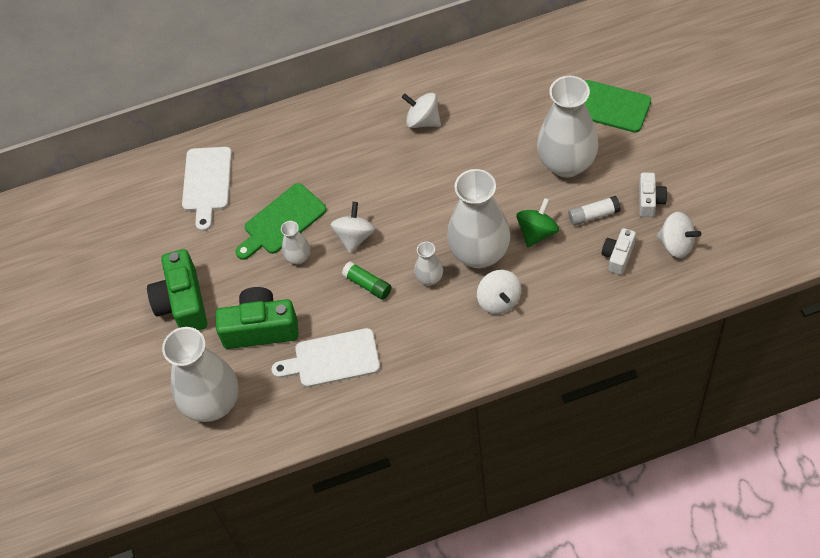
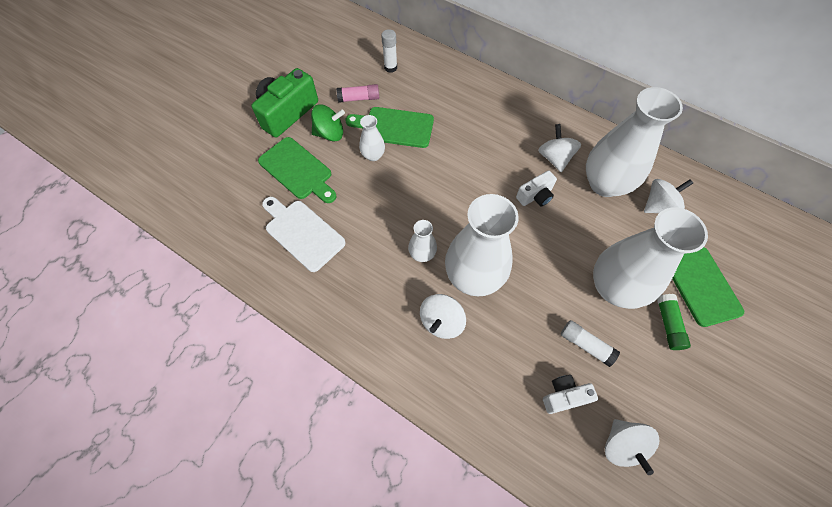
camera: 45 degrees right, 5 degrees up
white vase [162,327,238,422] -> white vase moved to [586,87,683,197]
white cutting board [182,147,232,231] -> white glue stick [381,29,397,73]
green camera [215,287,299,349] -> green cutting board [258,137,337,203]
white spinning top [330,202,375,253] -> white spinning top moved to [644,179,693,213]
green glue stick [342,261,391,300] -> green glue stick moved to [657,294,691,350]
green spinning top [516,198,559,247] -> green spinning top moved to [311,104,345,141]
white camera [639,173,667,217] -> white camera moved to [516,170,557,207]
none -> pink glue stick [336,84,379,103]

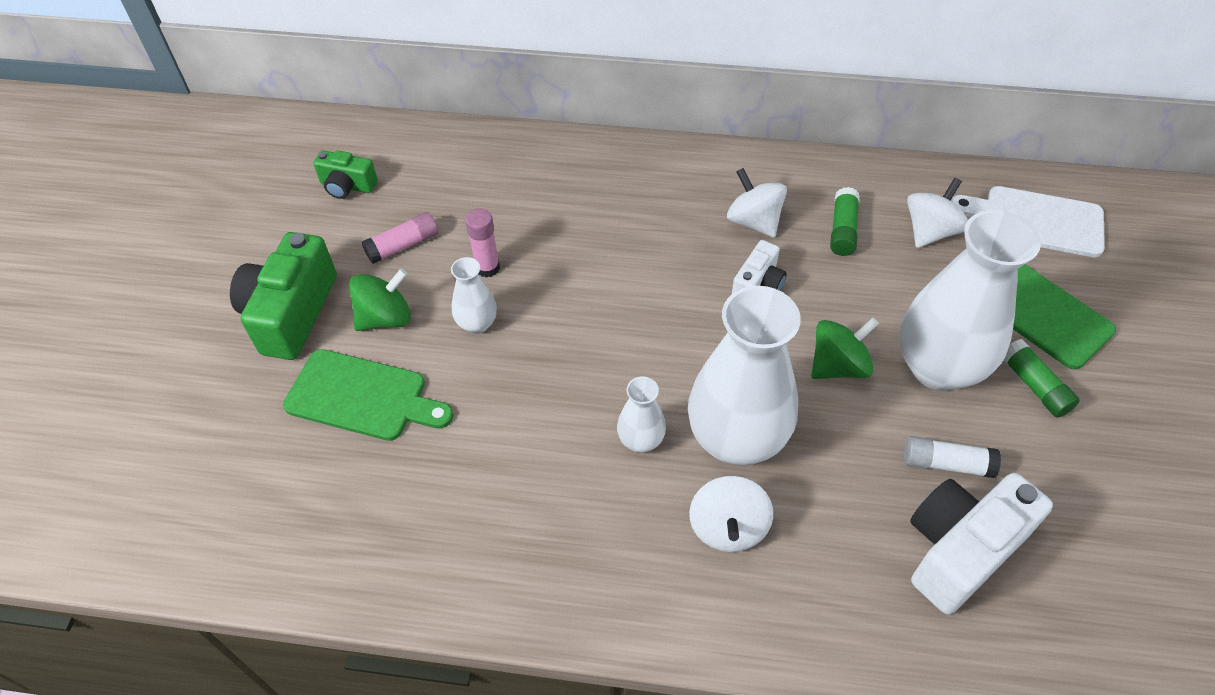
camera: 25 degrees left, 10 degrees down
white cutting board [262,197,346,272] -> white cutting board moved to [951,186,1105,257]
green cutting board [345,107,434,148] -> pink glue stick [465,209,500,278]
white glue stick [381,29,397,73] -> none
white camera [543,375,598,414] -> white camera [910,473,1053,615], size x1.82
white vase [586,87,683,197] -> green glue stick [830,187,860,256]
white spinning top [605,419,659,475] -> none
none -> green camera [313,150,378,199]
none -> green spinning top [811,317,879,379]

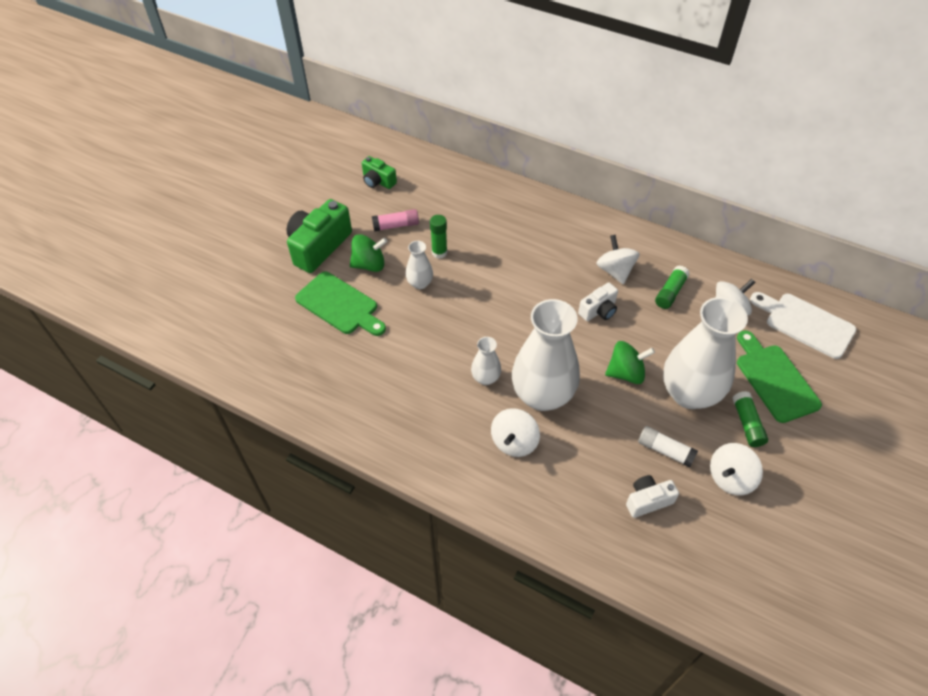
camera: 20 degrees right, 0 degrees up
pink glue stick [465,209,500,278] -> green glue stick [430,215,447,259]
white camera [910,473,1053,615] -> white camera [626,475,679,518], size x0.55
none -> white spinning top [710,443,763,496]

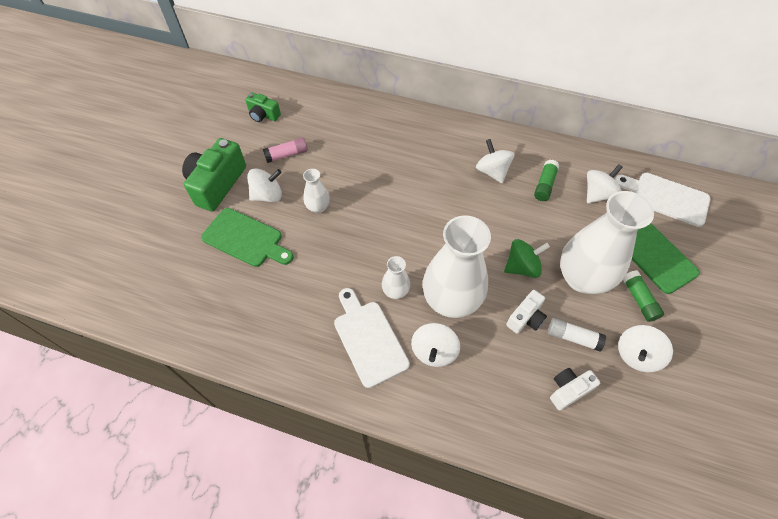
camera: 10 degrees left, 5 degrees up
green spinning top [350,234,387,272] -> white spinning top [247,168,282,202]
green glue stick [430,215,447,259] -> none
white camera [578,282,618,321] -> white camera moved to [506,290,547,334]
none -> white cutting board [334,288,410,388]

